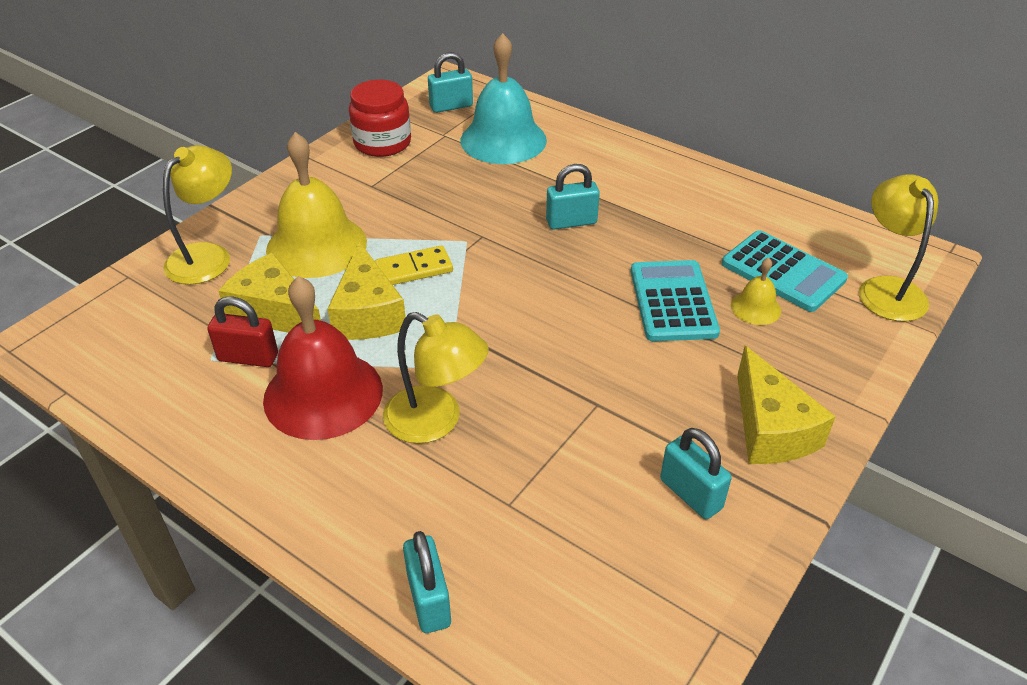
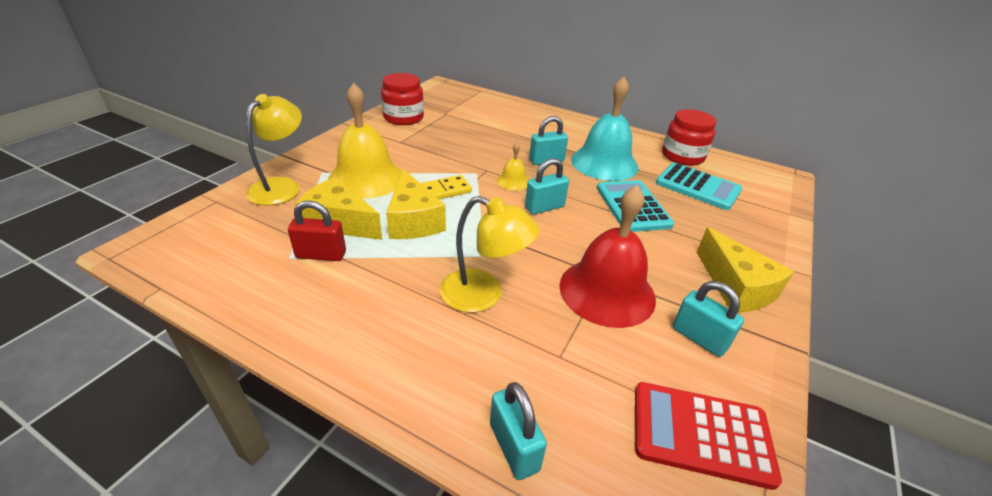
camera: 10 degrees left, 5 degrees down
red bell [263,276,383,440] -> red bell moved to [559,185,656,328]
turquoise padlock [428,52,473,113] -> turquoise padlock moved to [525,158,569,214]
turquoise bell [461,33,547,164] -> turquoise bell moved to [571,77,638,181]
yellow bell [731,257,781,325] -> yellow bell moved to [497,142,529,191]
yellow lamp [859,174,938,322] -> none
none -> red calculator [635,382,782,490]
none -> red jar [662,109,716,166]

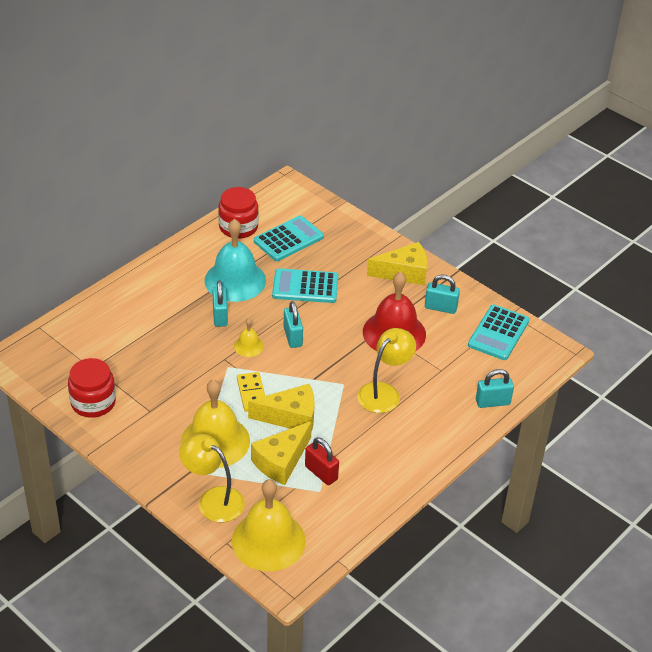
camera: 75 degrees left, 5 degrees up
red padlock [288,200,346,261] -> red padlock turned 60 degrees counterclockwise [305,437,339,485]
red calculator [635,382,782,490] -> turquoise calculator [468,305,529,360]
turquoise padlock [673,281,744,357] -> turquoise padlock turned 45 degrees clockwise [425,275,460,314]
none -> yellow bell [232,479,306,571]

